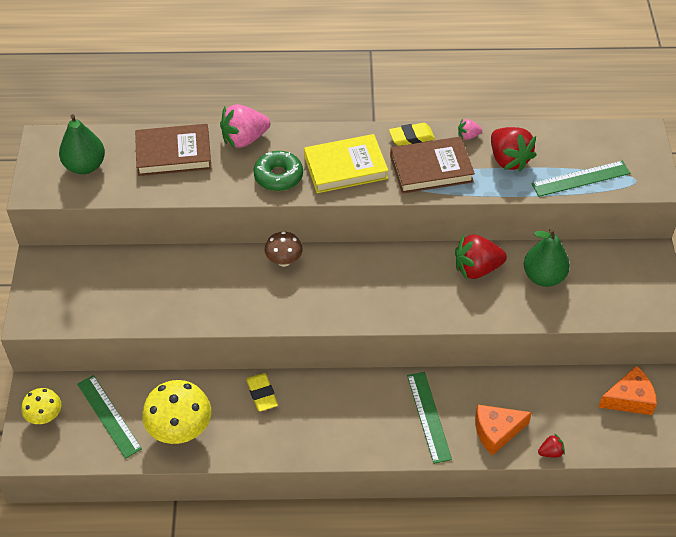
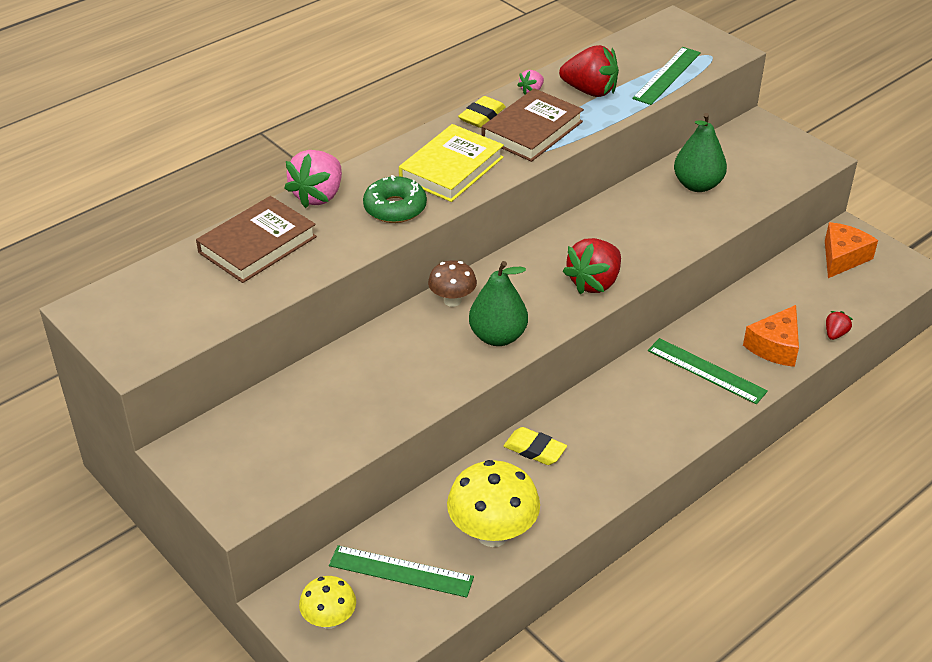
camera: 40 degrees left, 10 degrees down
green pear [59,114,105,174] -> green pear moved to [469,261,528,346]
red strawberry [455,234,507,279] -> red strawberry moved to [562,238,621,294]

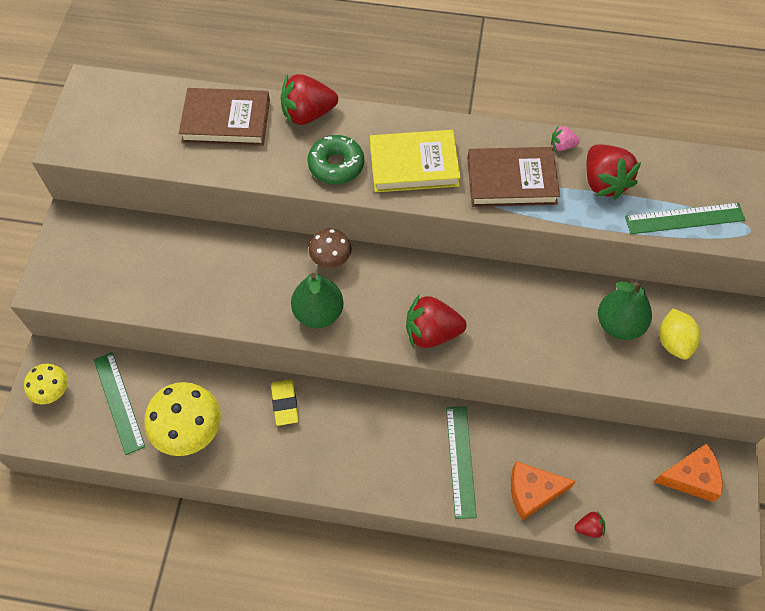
camera: 50 degrees right, 20 degrees up
pink strawberry [284,150,342,208] -> red strawberry [281,74,338,126]
yellow eraser [458,96,506,128] -> none
none -> yellow lemon [660,309,701,360]

